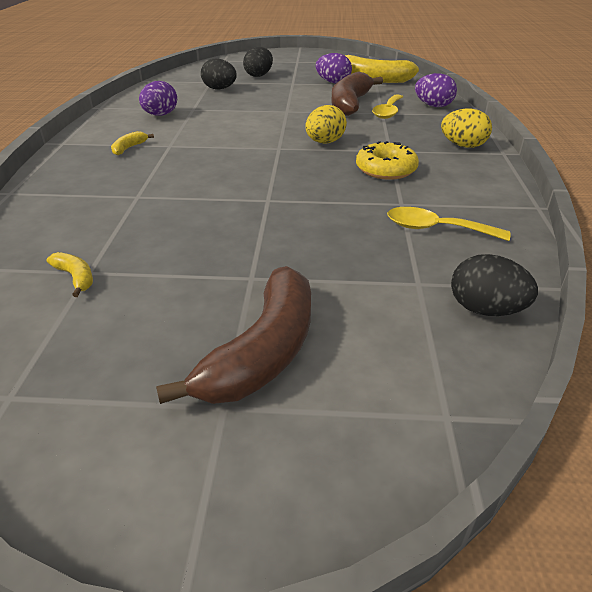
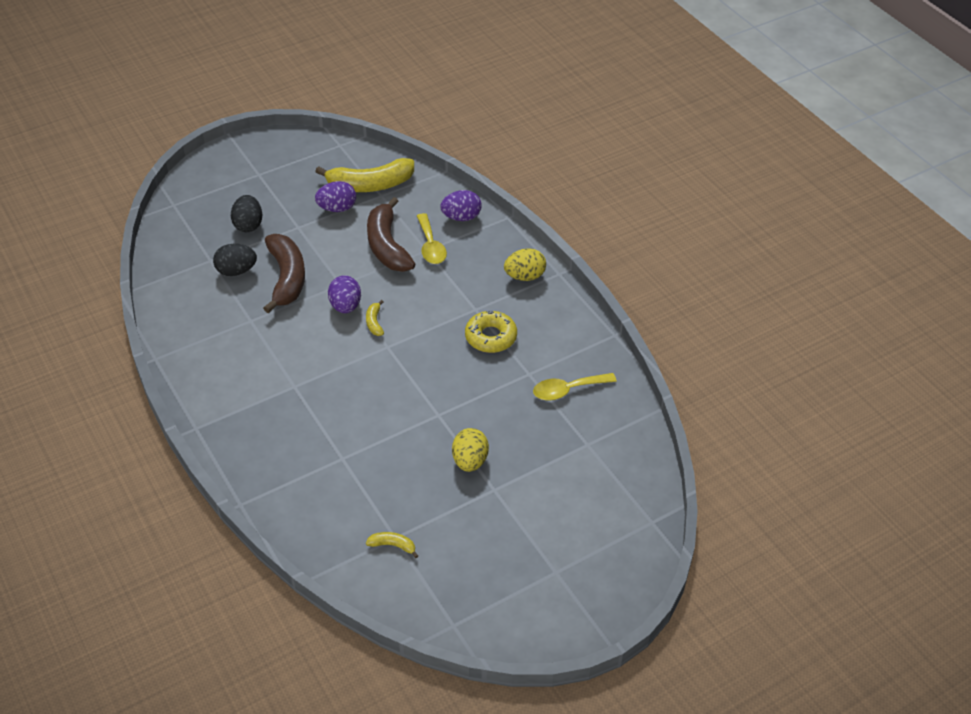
camera: 35 degrees left, 10 degrees up
yellow banana [111,131,154,155] -> yellow banana moved to [366,300,384,336]
purple egg [139,81,177,115] -> purple egg moved to [328,275,361,313]
brown banana [156,266,311,404] -> brown banana moved to [263,234,305,313]
yellow egg [305,105,347,143] -> yellow egg moved to [452,428,489,472]
black egg [451,254,538,316] -> none

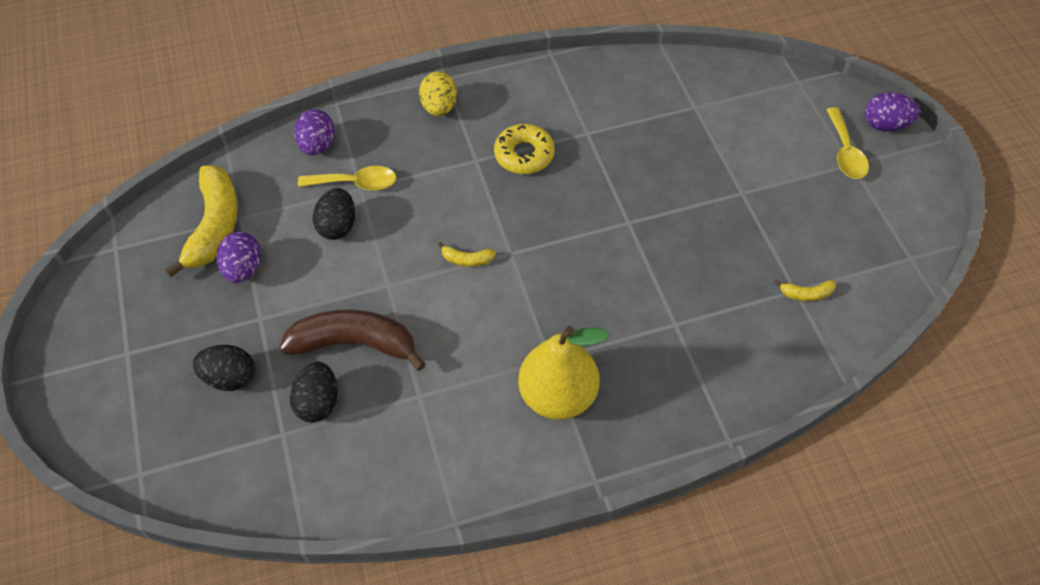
camera: 75 degrees left, 10 degrees up
purple egg [328,275,361,313] -> purple egg moved to [865,92,919,131]
yellow banana [366,532,418,558] -> yellow banana turned 120 degrees counterclockwise [774,280,836,301]
brown banana [367,197,415,272] -> black egg [313,188,355,240]
yellow egg [452,428,489,472] -> none
yellow spoon [533,373,617,401] -> yellow spoon moved to [826,107,869,179]
none -> yellow pear [518,326,610,420]

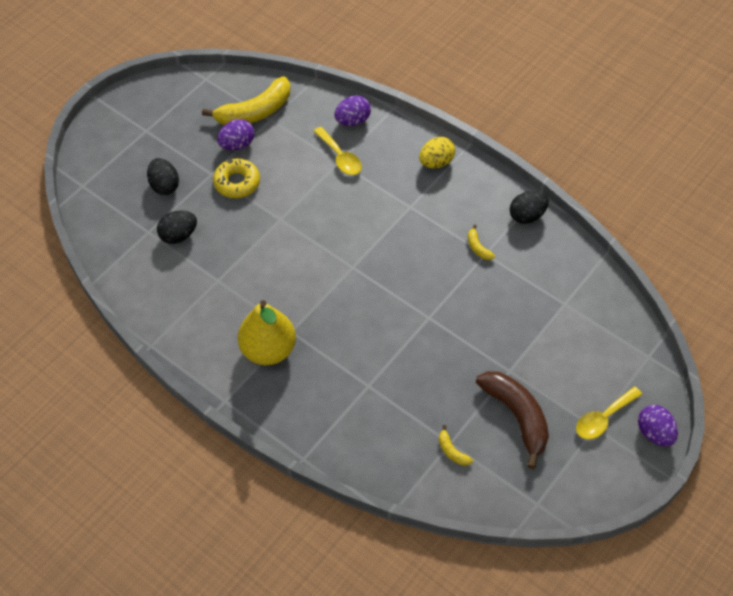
camera: 55 degrees right, 0 degrees up
brown banana [279,309,426,371] -> brown banana moved to [476,371,549,469]
black egg [313,188,355,240] -> black egg moved to [510,191,549,224]
yellow banana [437,242,496,267] -> yellow banana moved to [468,224,495,260]
yellow donut [494,124,555,174] -> yellow donut moved to [213,159,260,198]

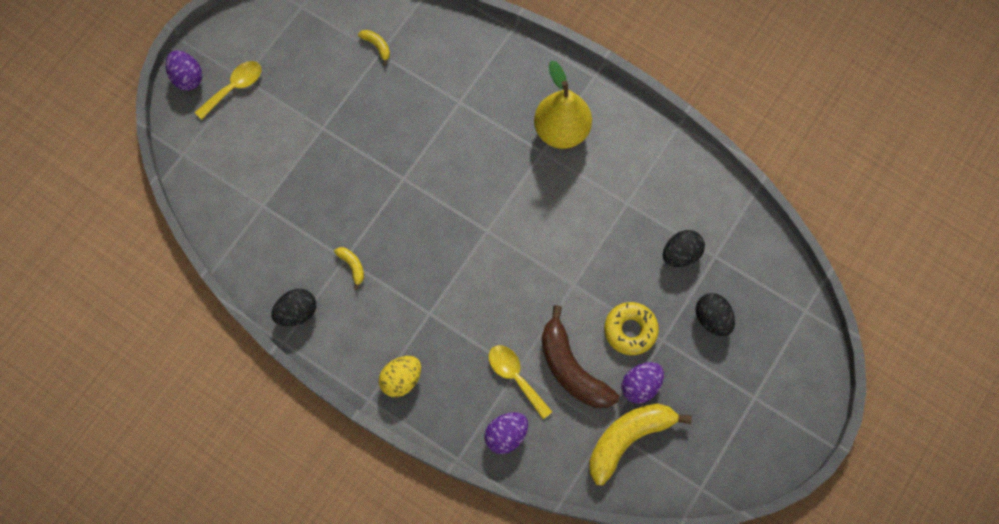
camera: 175 degrees right, 15 degrees up
brown banana [476,371,549,469] -> brown banana moved to [542,305,619,408]

